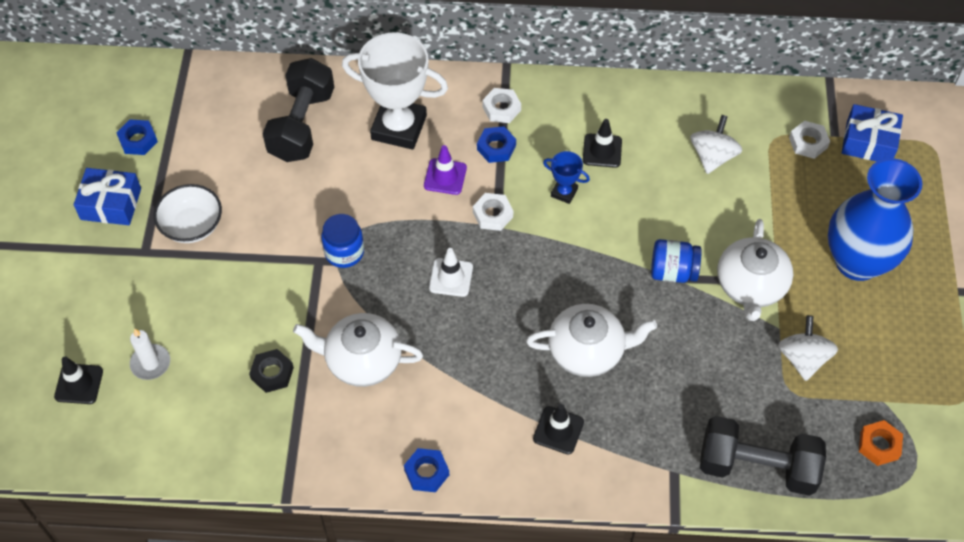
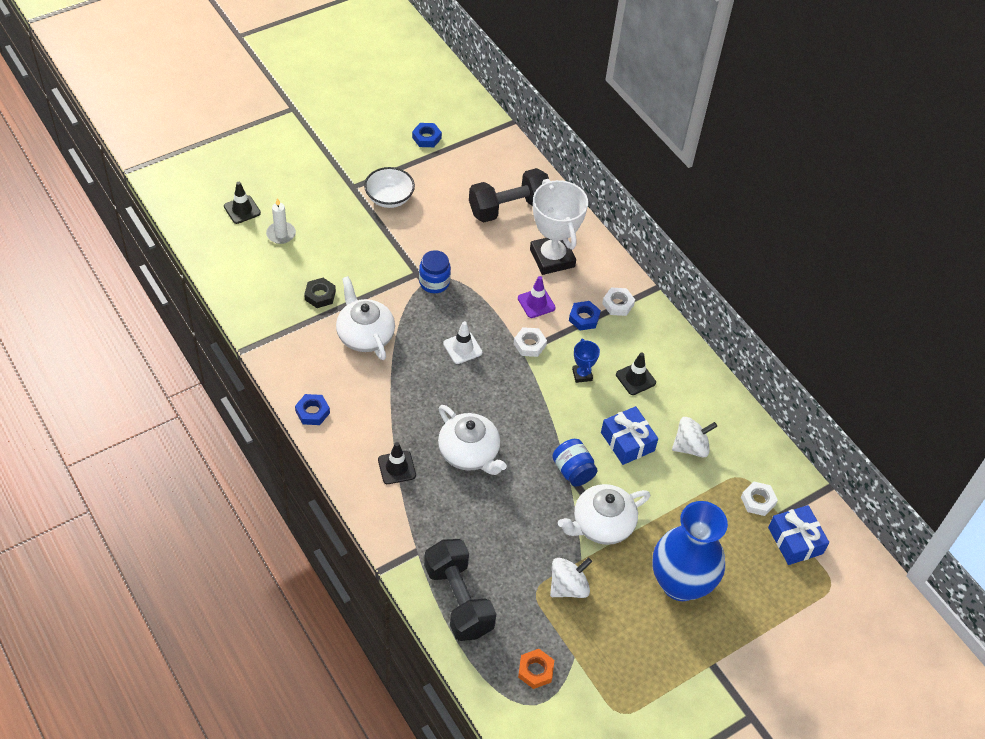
camera: 50 degrees right, 5 degrees down
blue gift [74,168,141,225] -> blue gift moved to [601,406,658,465]

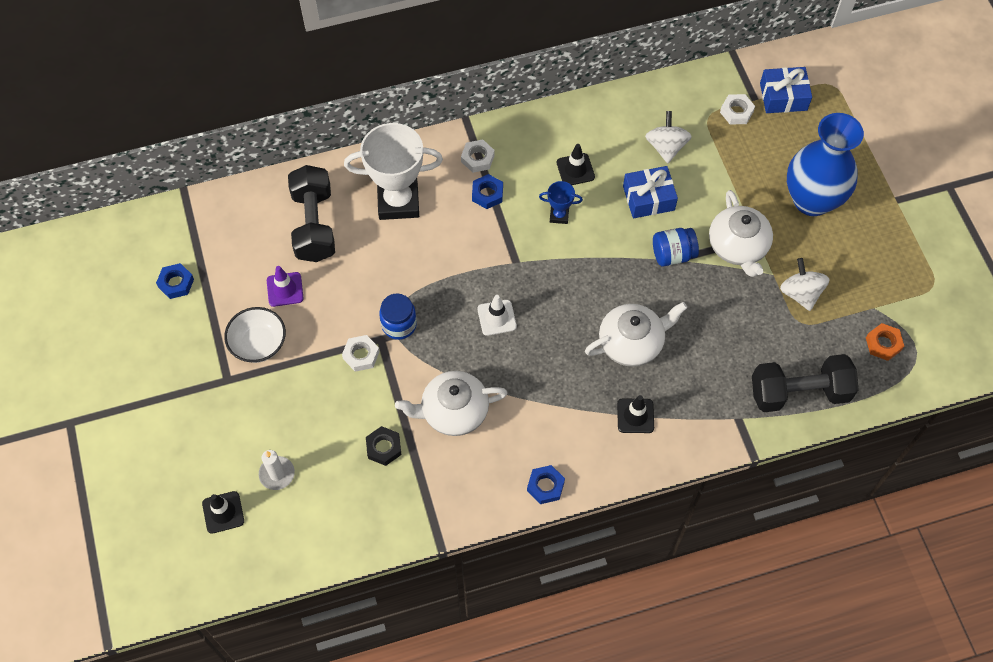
camera: 70 degrees left, 10 degrees up
white nut [514,327,547,357] -> white nut moved to [342,335,380,372]
purple traffic cone [518,276,556,318] -> purple traffic cone moved to [267,266,304,307]

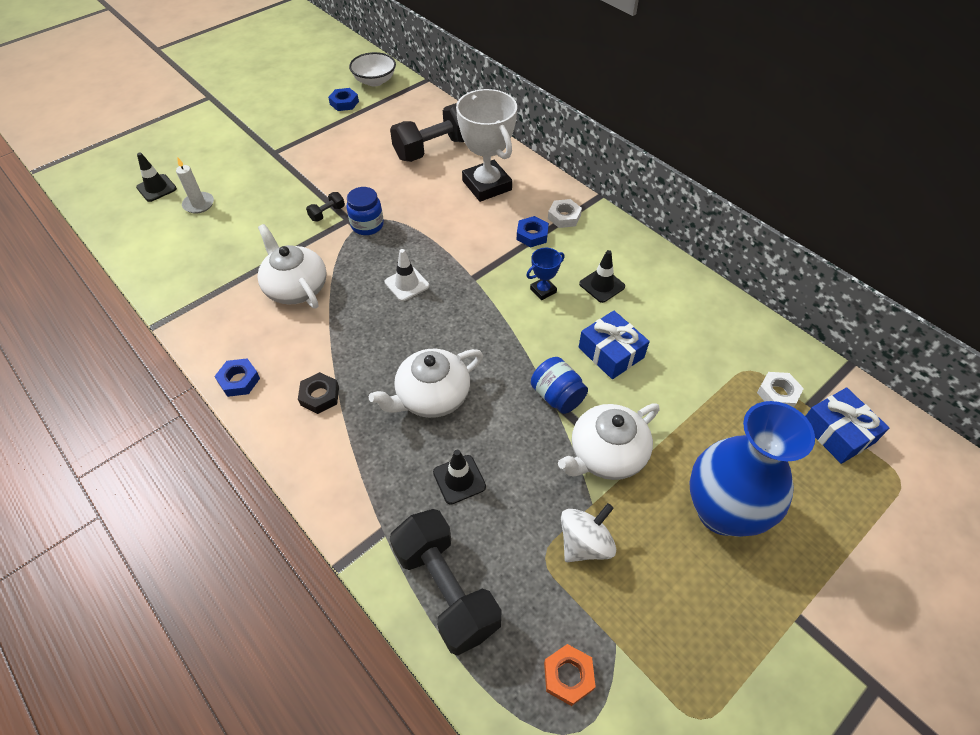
camera: 65 degrees right, 10 degrees down
white bowl [224,307,286,363] -> white bowl moved to [349,52,396,86]
purple traffic cone [267,266,304,307] -> none
white nut [342,335,380,372] -> black dumbbell [306,192,345,222]
black nut [366,426,401,466] -> black nut moved to [298,372,339,414]
blue trophy [539,181,583,224] -> blue trophy turned 75 degrees clockwise [526,248,565,300]
white teapot [585,302,687,367] -> white teapot turned 105 degrees clockwise [369,349,483,418]
black traffic cone [617,395,654,433] -> black traffic cone moved to [433,450,486,505]
white spinning top [645,111,692,163] -> none

